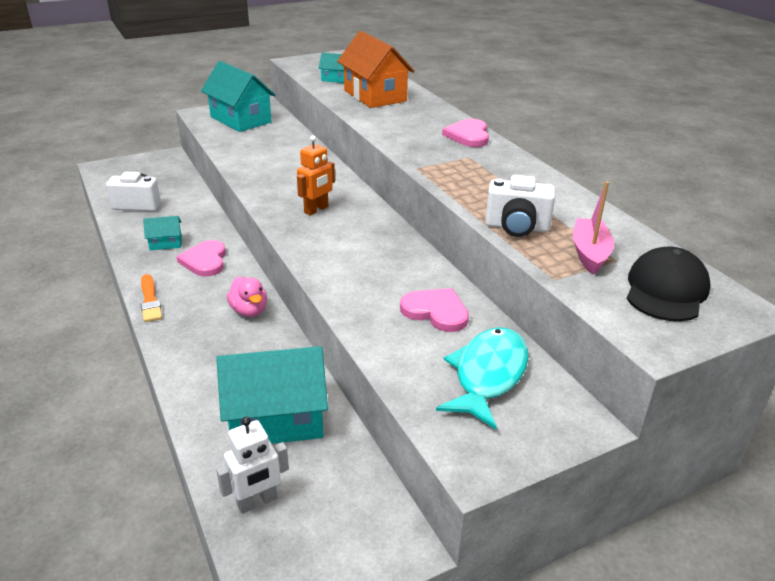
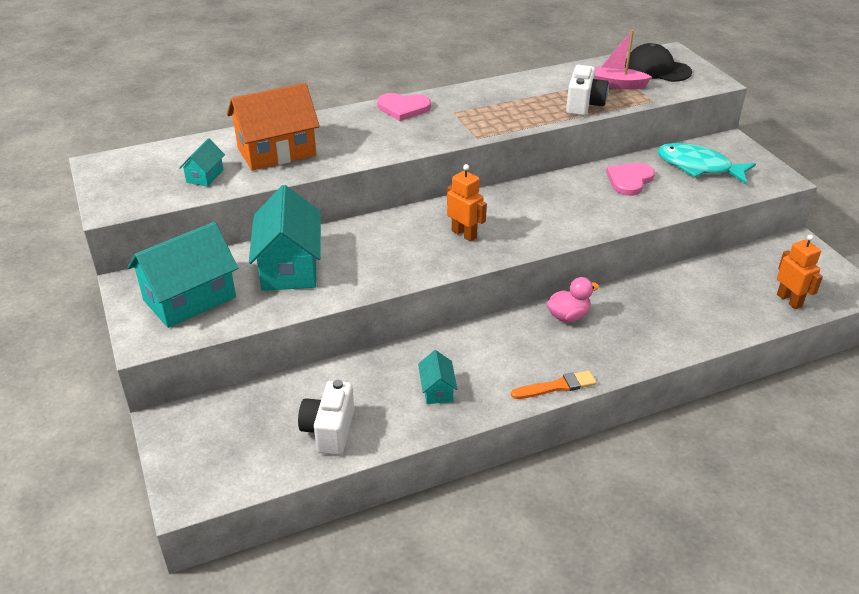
camera: 85 degrees left, 5 degrees up
pink heart [176,240,226,277] -> none
white robot [216,416,289,514] -> orange robot [777,235,823,309]
turquoise house [217,346,328,444] -> turquoise house moved to [249,185,321,291]

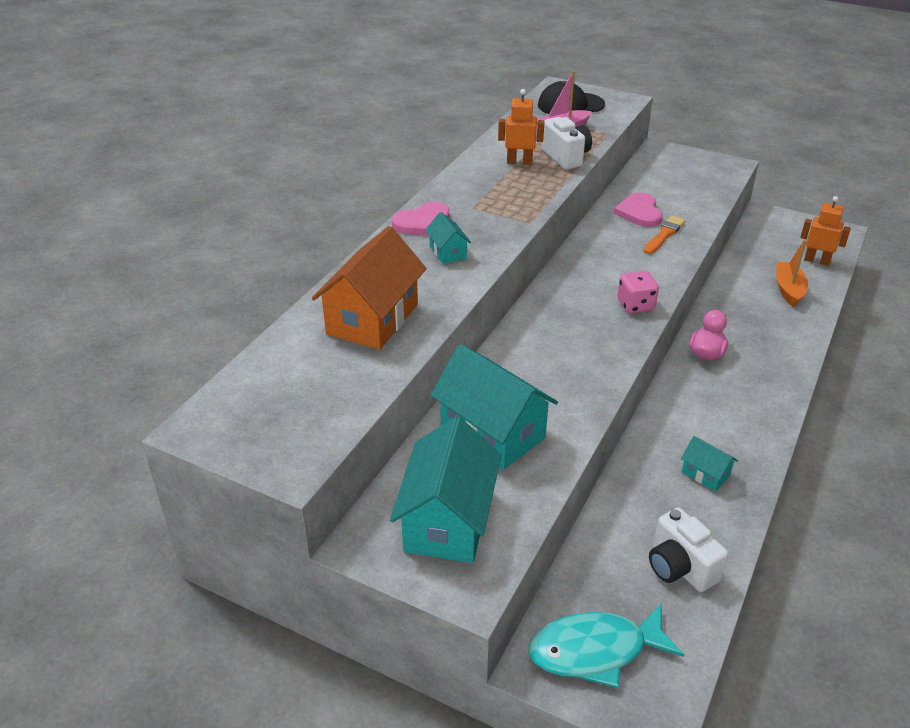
camera: 40 degrees left, 0 degrees up
turquoise house [179,139,225,187] -> turquoise house moved to [425,212,471,264]
orange robot [447,164,487,242] -> orange robot moved to [498,89,544,165]
orange brush [511,370,597,399] -> orange brush moved to [644,215,686,254]
turquoise fish [658,143,756,184] -> turquoise fish moved to [529,604,684,688]
none -> pink dice [617,271,659,313]
none -> orange boat [776,239,808,307]

